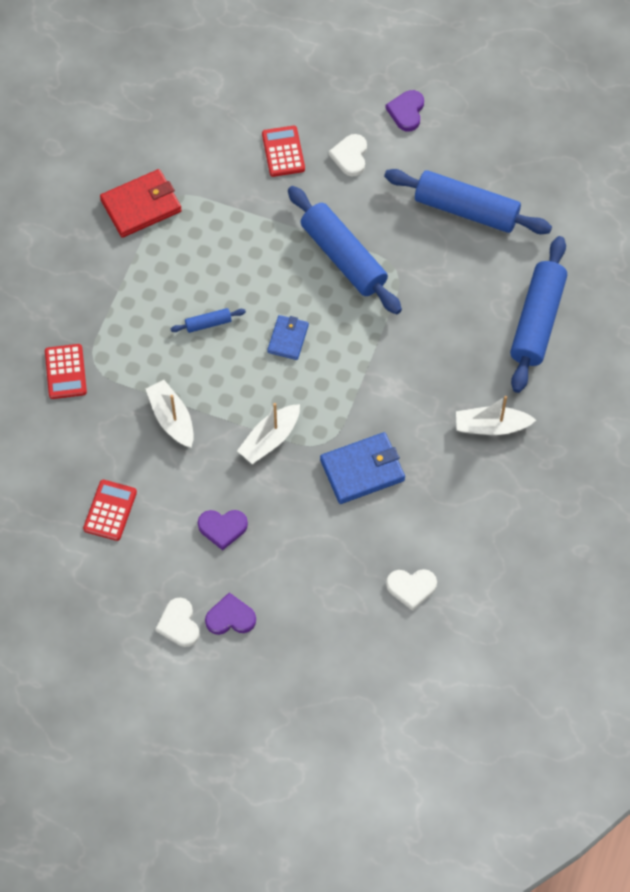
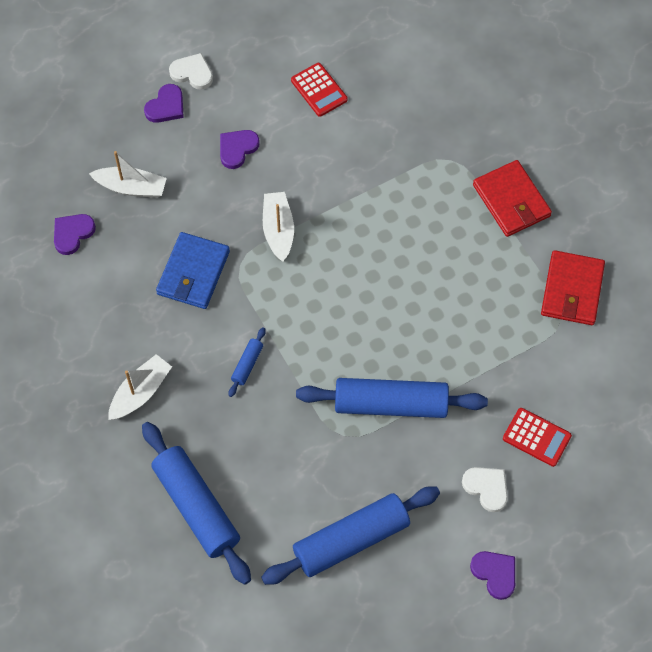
camera: 130 degrees right, 0 degrees up
red calculator [45,344,87,399] -> none
white boat [146,380,194,448] -> white boat moved to [89,151,167,198]
blue rolling pin [171,308,246,333] -> blue rolling pin moved to [229,327,266,397]
blue wallet [267,315,309,360] -> none
white heart [386,569,437,611] -> purple heart [54,214,96,255]
none -> red wallet [473,160,552,237]

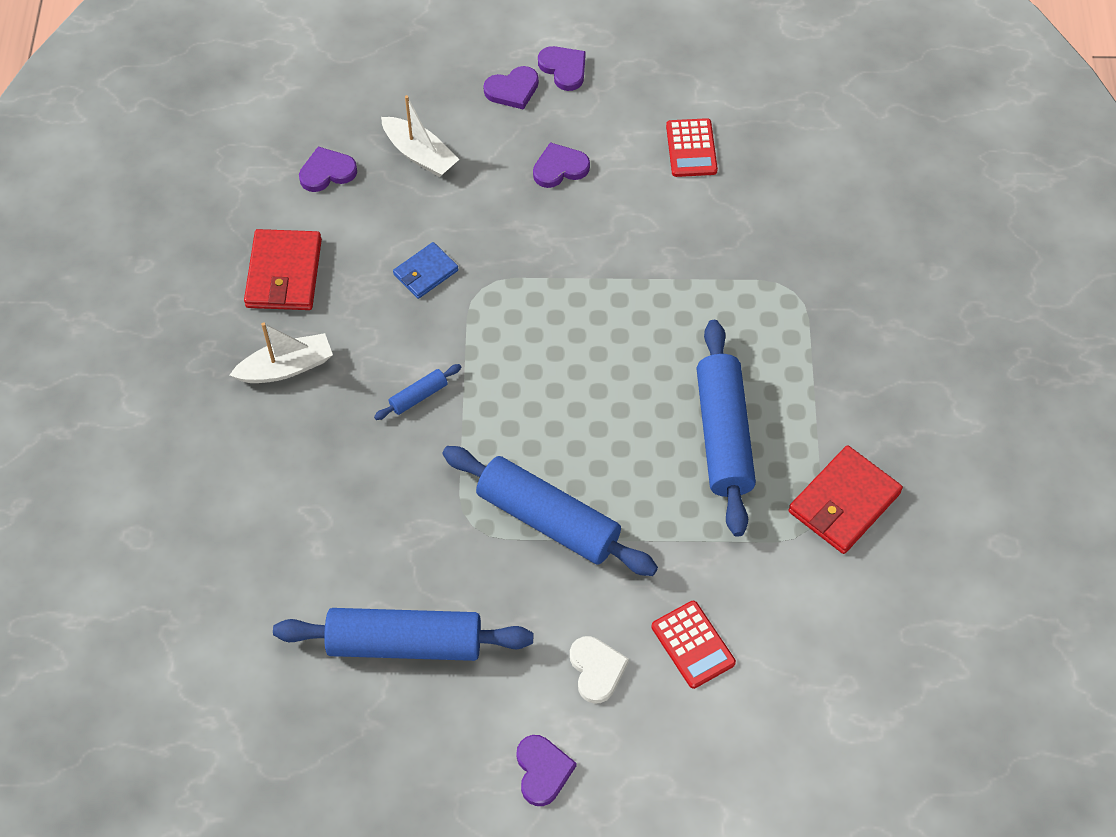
camera: 30 degrees right, 5 degrees down
blue rolling pin [142,422,251,585] -> blue rolling pin moved to [696,320,756,537]
blue wallet [156,232,230,309] -> blue wallet [393,242,459,299], size x0.60
white heart [169,53,213,90] -> purple heart [538,46,586,91]
white boat [263,192,294,262] -> none
red wallet [473,160,552,237] -> red wallet moved to [244,229,322,310]

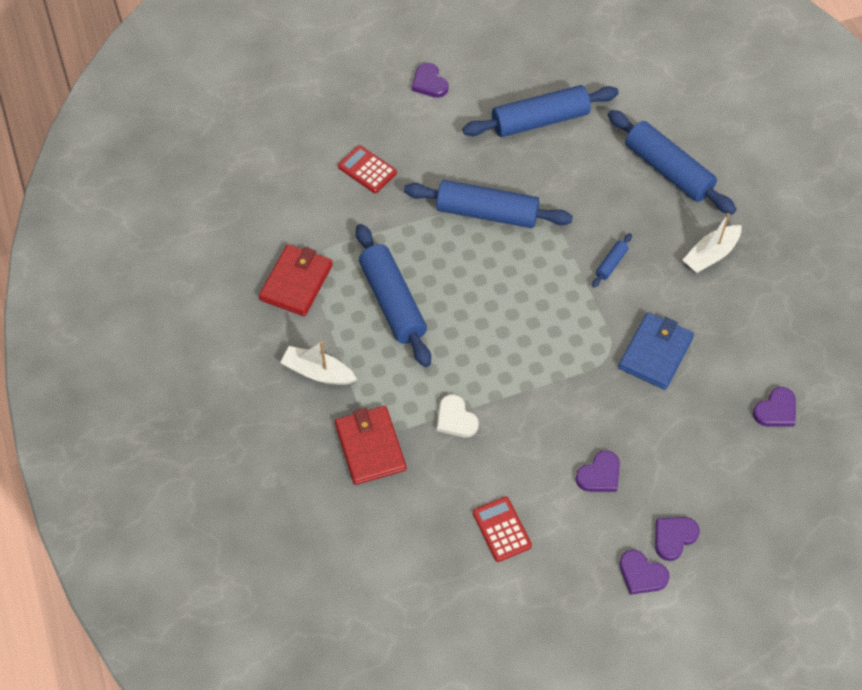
camera: 160 degrees right, 0 degrees up
red wallet [244,229,322,310] -> red wallet moved to [335,406,406,485]
white boat [381,95,459,177] -> white boat moved to [280,341,357,385]
blue wallet [393,242,459,299] -> blue wallet [618,312,694,390], size x1.65
white heart [570,636,629,704] -> white heart moved to [437,394,479,437]
none -> blue rolling pin [608,110,737,215]

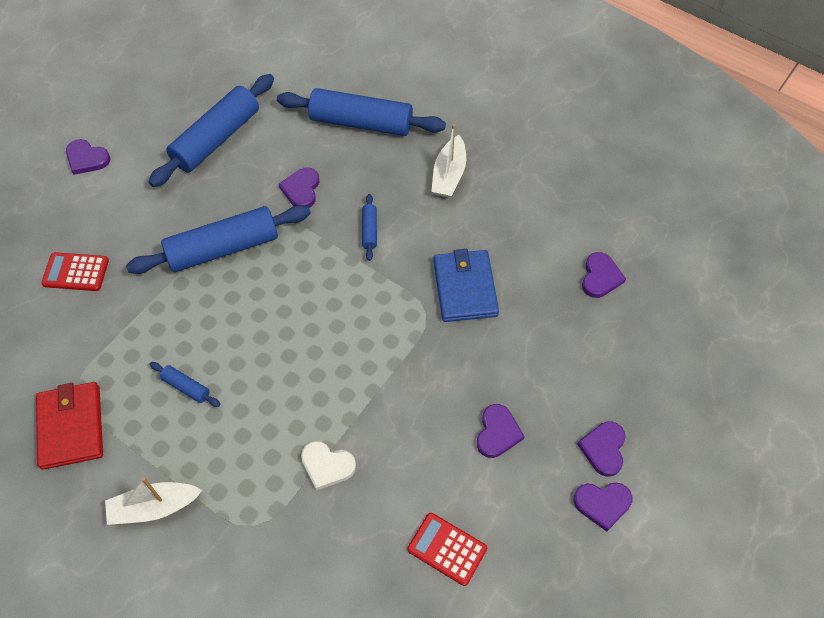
camera: 35 degrees left, 0 degrees up
red wallet [335,406,406,485] -> none
blue rolling pin [356,224,431,367] -> blue rolling pin [150,362,221,407], size x0.43
none -> purple heart [279,167,319,208]

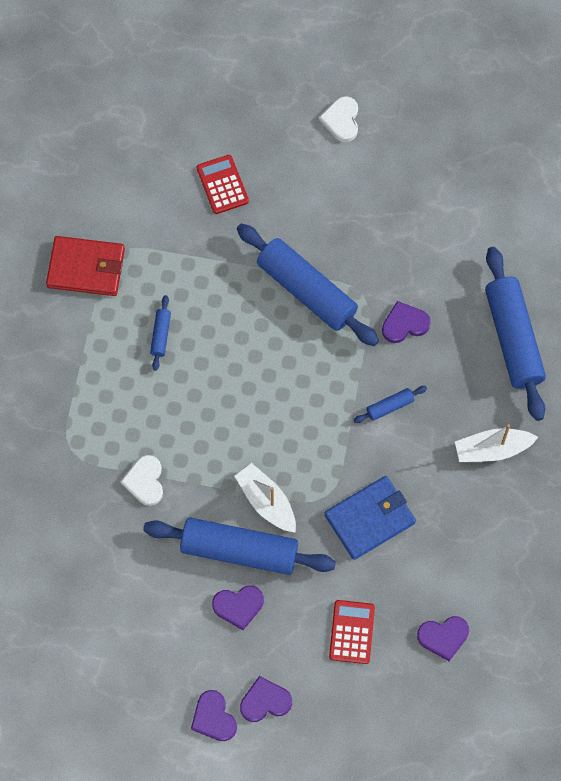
camera: 65 degrees right, 10 degrees up
red wallet [36,382,103,470] -> red wallet turned 45 degrees clockwise [46,236,125,296]
purple heart [66,139,110,175] -> white heart [319,96,358,142]
white boat [105,477,202,525] -> white boat moved to [235,463,296,533]
blue rolling pin [149,74,274,187] -> blue rolling pin moved to [143,518,336,575]
red calculator [407,513,487,586] -> red calculator moved to [329,600,375,664]

